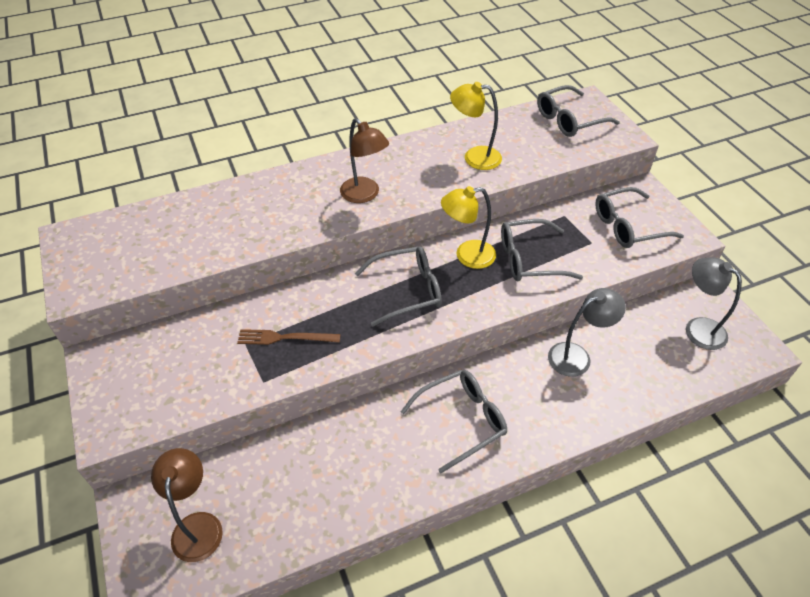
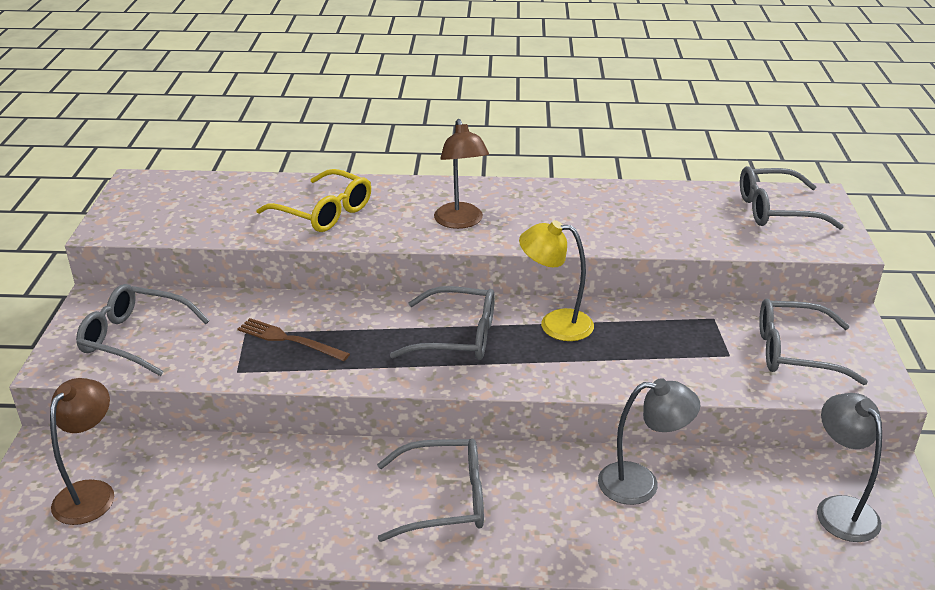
camera: 25 degrees right, 15 degrees down
yellow lamp [450,82,502,170] -> none
grey glasses [501,219,583,281] -> grey glasses moved to [76,284,209,376]
none -> yellow glasses [257,169,371,232]

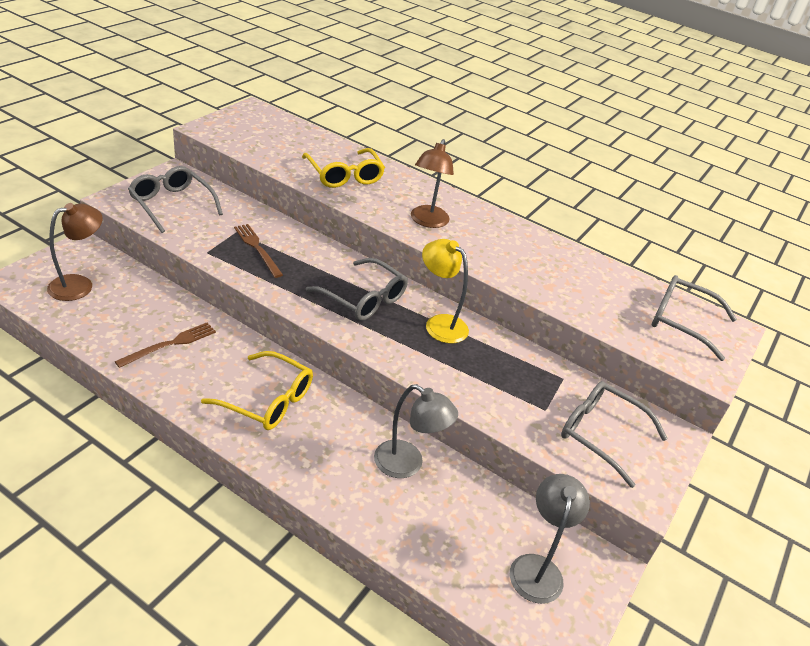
camera: 25 degrees right, 5 degrees up
grey glasses [377,439,484,542] -> yellow glasses [201,351,313,430]
none -> brown fork [115,323,216,368]

